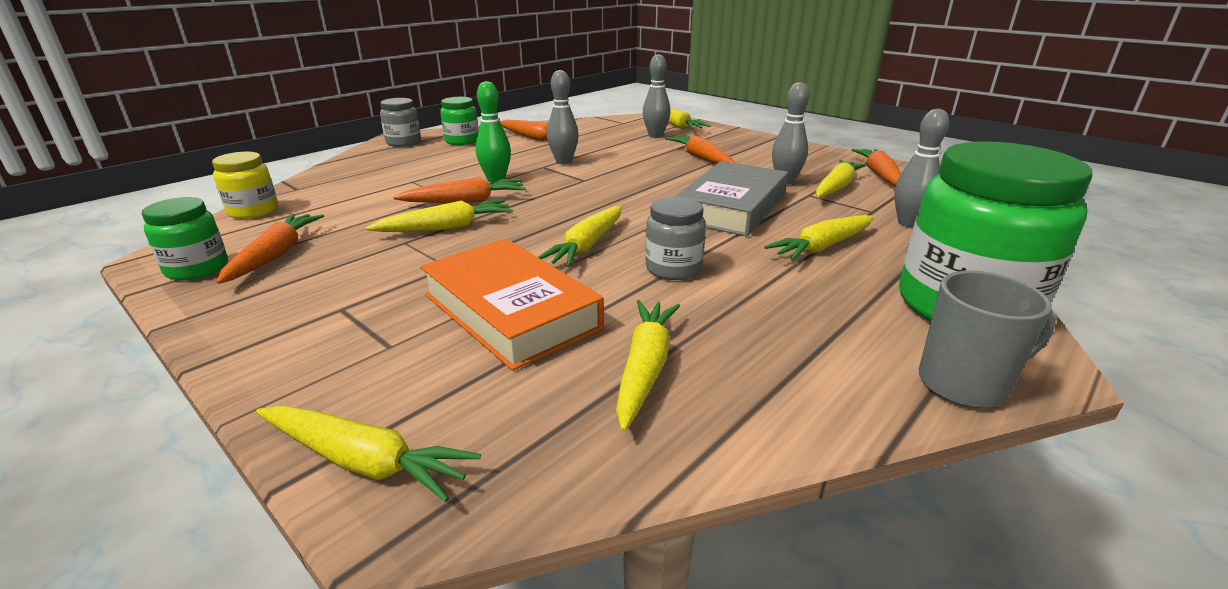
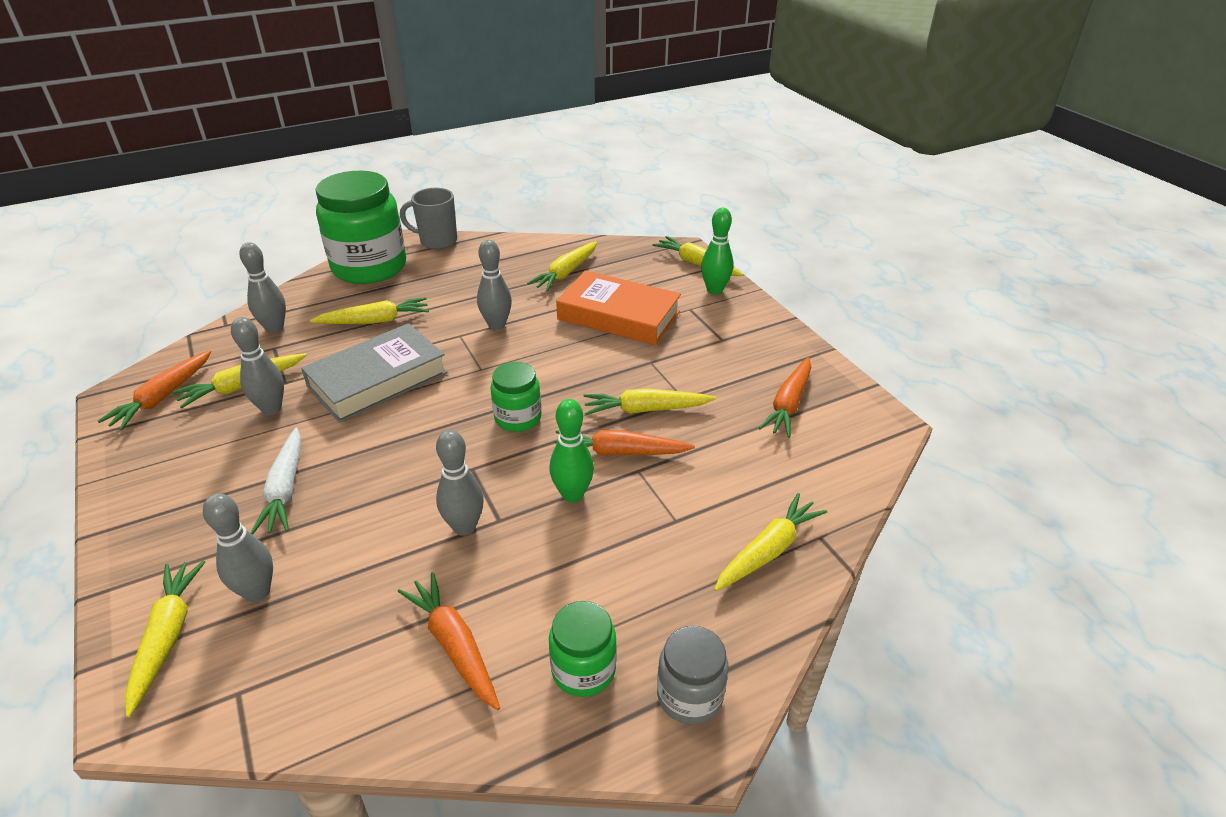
camera: 160 degrees left, 10 degrees up
green jar [142,197,228,280] -> green jar moved to [490,362,541,432]
yellow jar [212,152,278,219] -> none
orange book [420,239,604,371] -> orange book turned 45 degrees counterclockwise [556,270,681,345]
yellow carrot [538,206,622,267] -> yellow carrot moved to [714,493,827,591]
grey jar [645,197,706,280] -> grey bowling pin [477,240,512,330]
orange carrot [665,135,736,164] -> white carrot [251,428,301,535]
none -> green bowling pin [701,208,734,294]

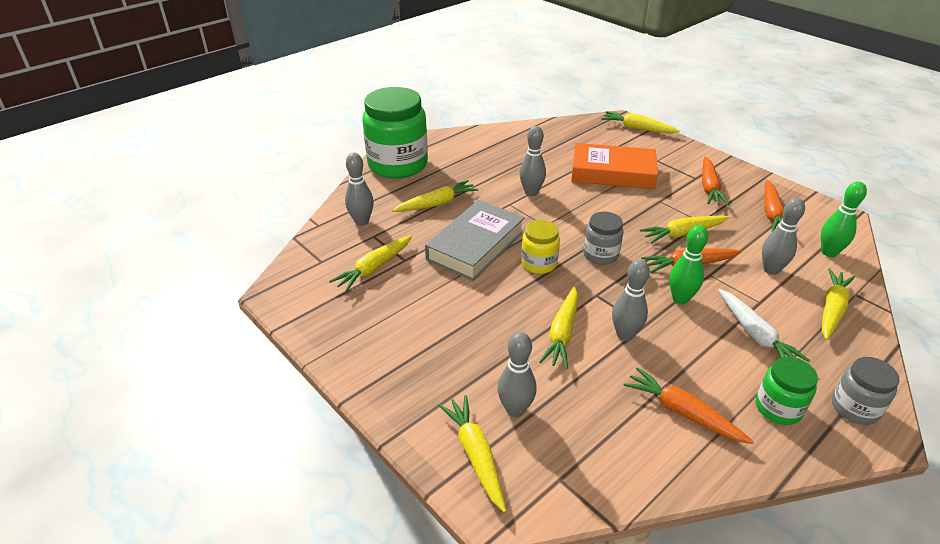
camera: 15 degrees left, 0 degrees up
orange carrot [98,350,211,430] -> orange carrot moved to [702,157,730,206]
grey bowling pin [231,317,284,415] -> grey bowling pin moved to [762,198,805,275]
white carrot [251,428,301,535] -> white carrot moved to [718,289,810,362]
grey mug [400,188,457,249] -> none
green jar [490,362,541,432] -> grey jar [583,212,623,265]
yellow carrot [527,241,597,291] -> yellow carrot moved to [539,286,578,369]
green bowling pin [701,208,734,294] -> green bowling pin moved to [821,181,867,257]
none -> yellow jar [521,220,560,274]

